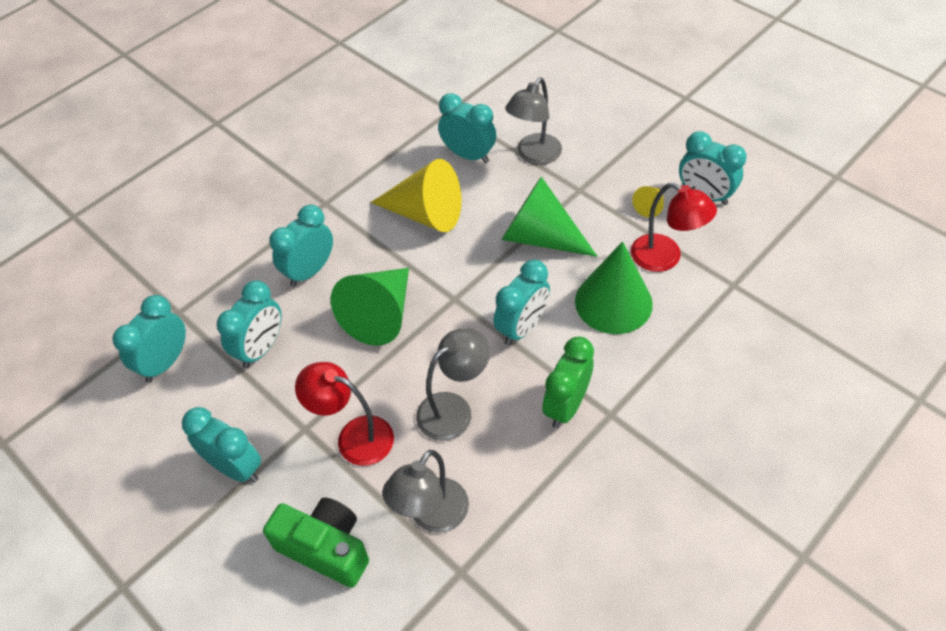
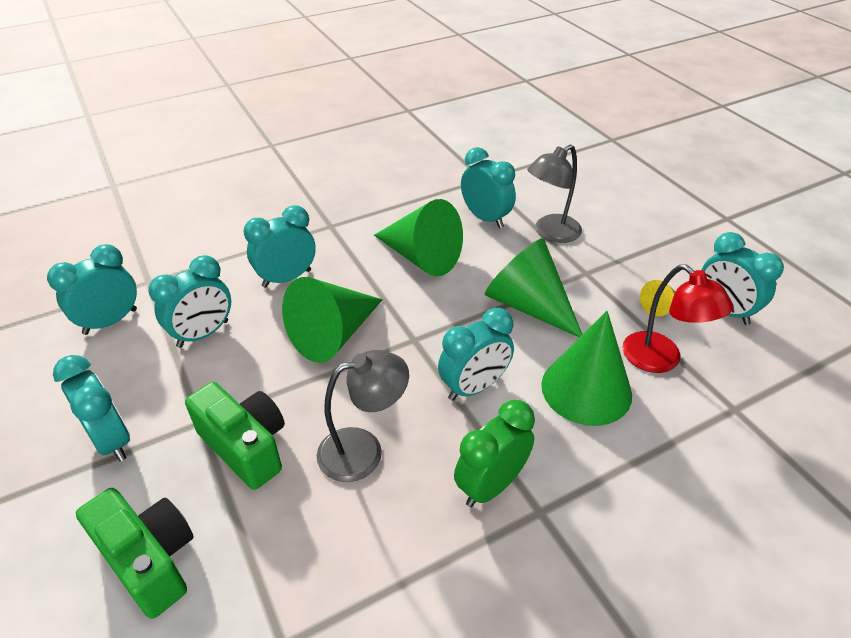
camera: 15 degrees right, 10 degrees down
red lamp [295,362,394,466] -> green camera [185,382,285,490]
yellow cone [371,159,461,232] -> green cone [374,199,463,276]
grey lamp [382,450,469,533] -> none

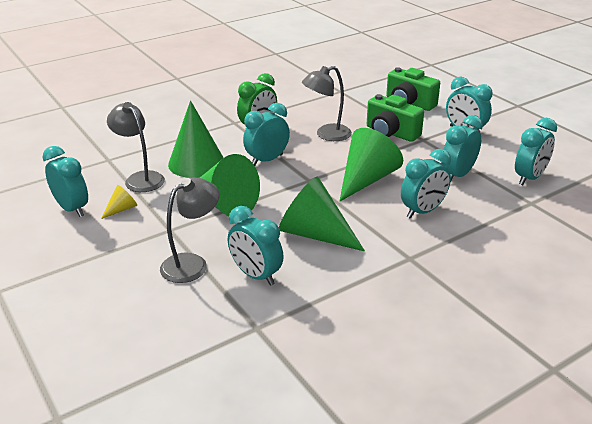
camera: 175 degrees right, 10 degrees down
red lamp [622,264,733,373] -> grey lamp [107,102,165,192]

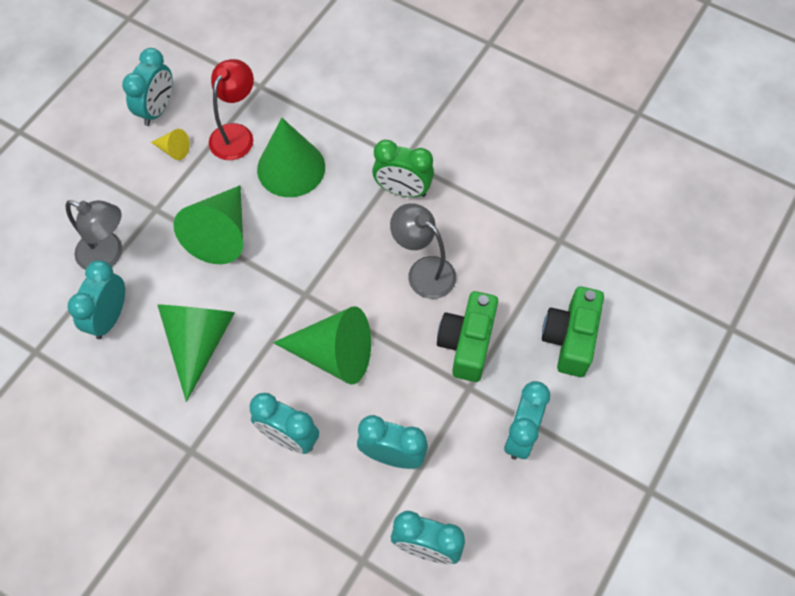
camera: 65 degrees right, 30 degrees up
grey lamp [107,102,165,192] -> red lamp [209,59,254,160]
turquoise clock [243,103,290,166] -> none

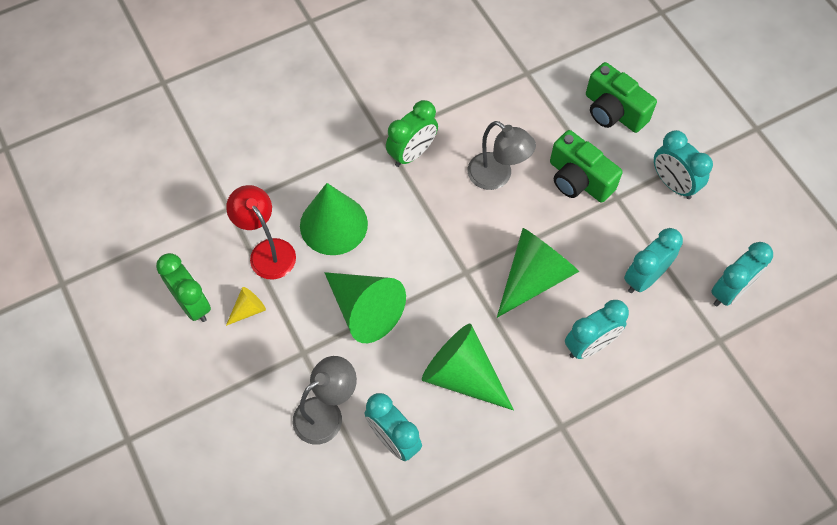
camera: 60 degrees left, 0 degrees up
turquoise clock [122,48,173,126] -> green clock [156,253,211,322]
grey lamp [390,203,456,299] -> grey lamp turned 120 degrees counterclockwise [468,121,536,190]

